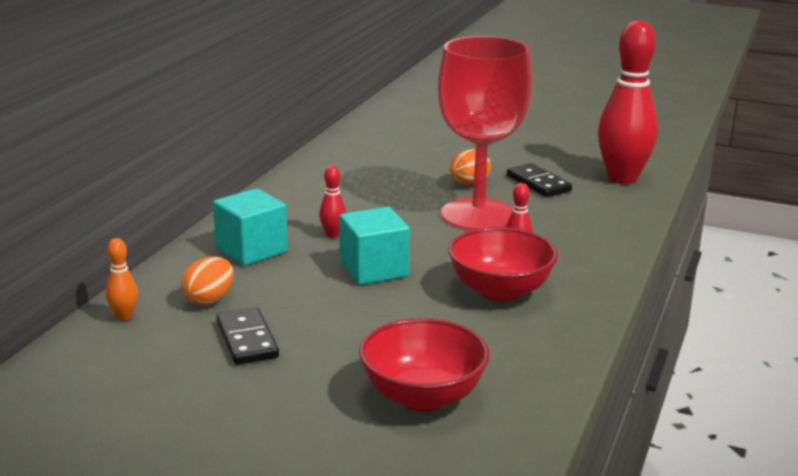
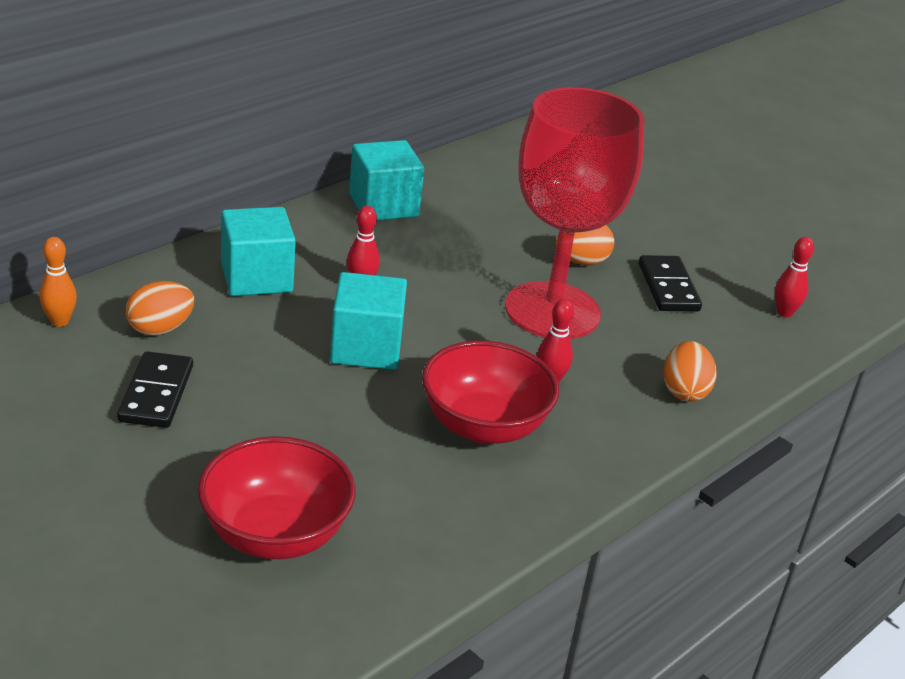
camera: 20 degrees right, 10 degrees up
red bowling pin [598,20,658,184] -> red bowling pin [775,237,814,317], size x0.41
none -> turquoise cube [349,140,424,221]
none -> orange egg [664,341,717,402]

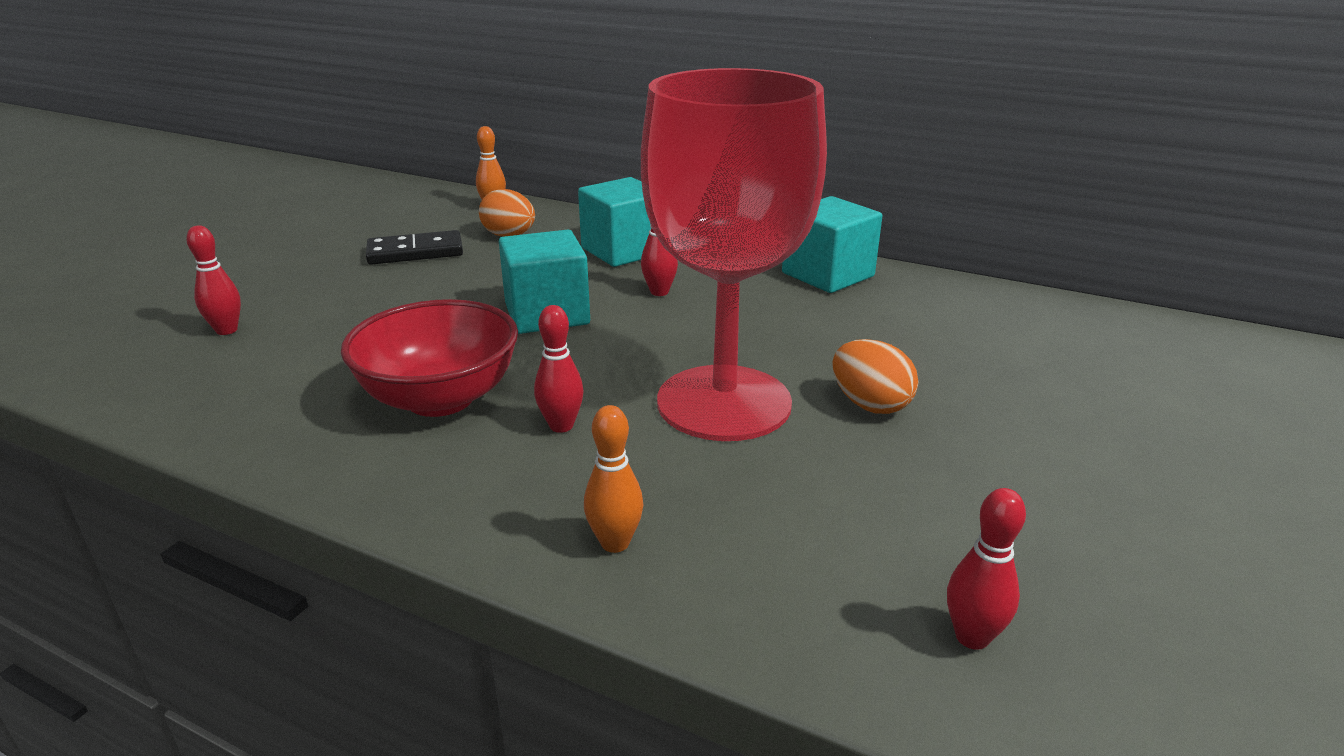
camera: 75 degrees right, 5 degrees down
red bowl [198,436,355,559] -> red bowling pin [186,225,241,335]
black domino [639,255,702,312] -> none
orange egg [664,341,717,402] -> orange bowling pin [584,405,643,553]

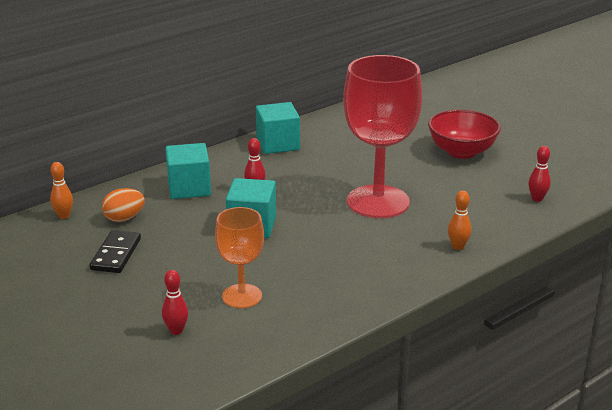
camera: 65 degrees left, 0 degrees up
red bowl [341,299,518,417] -> red bowl moved to [428,110,501,159]
red bowling pin [534,305,584,433] -> none
orange egg [832,339,918,414] -> none
none -> orange goblet [215,207,264,308]

